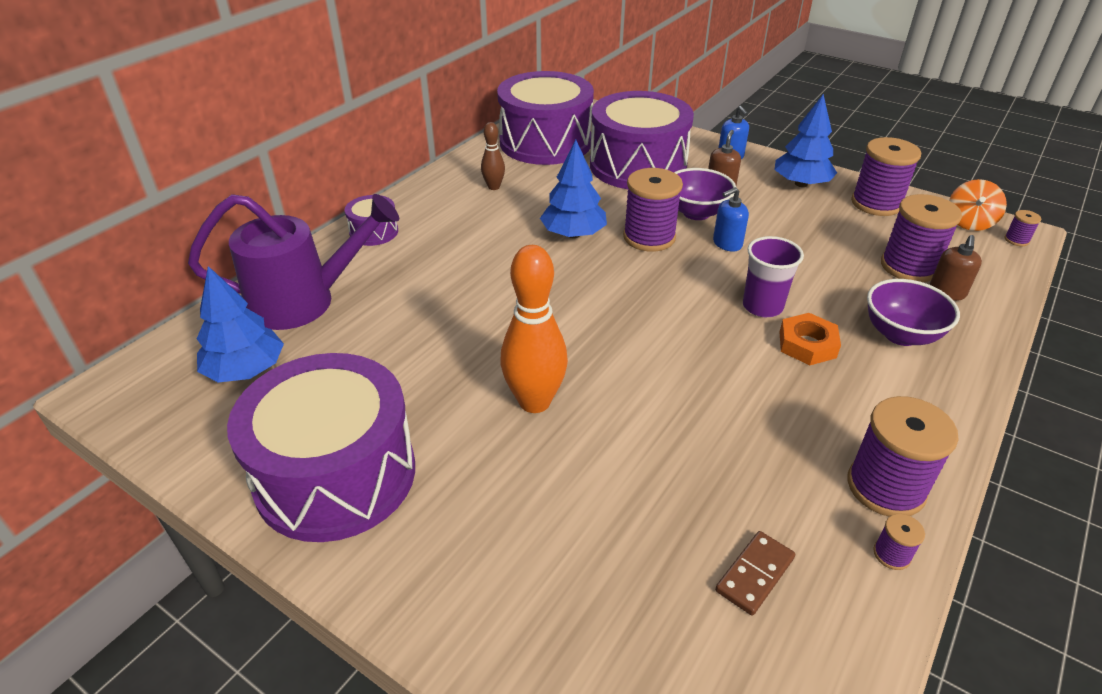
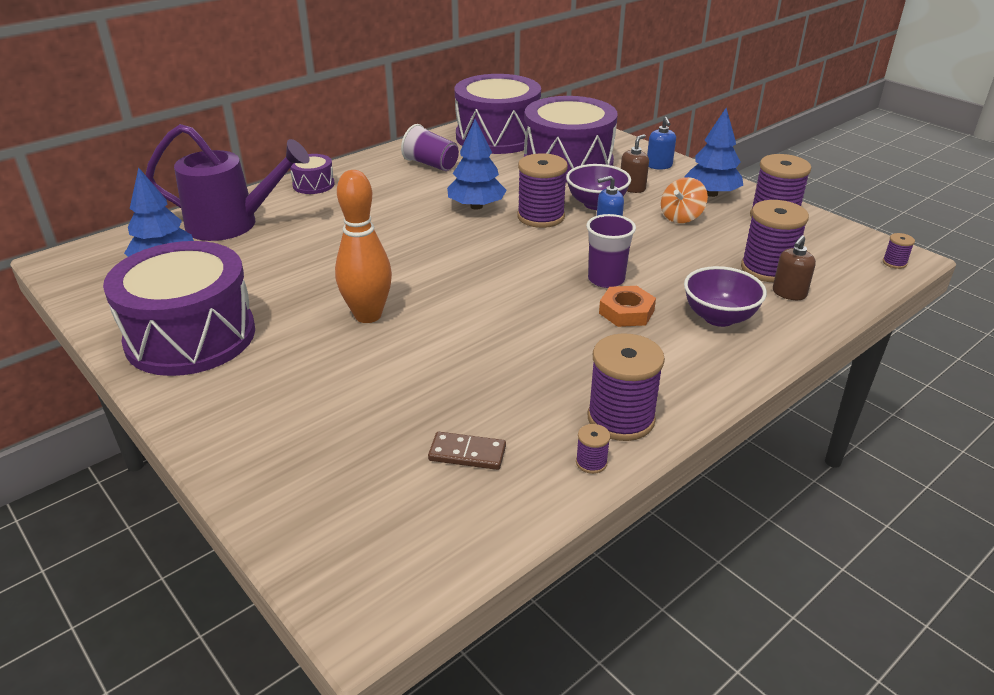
camera: 15 degrees right, 5 degrees down
brown bowling pin [481,122,505,190] -> purple cup [401,124,459,171]
brown domino [715,531,795,615] -> brown domino turned 45 degrees clockwise [428,432,506,470]
orange spinning top [949,179,1007,231] -> orange spinning top moved to [661,177,708,223]

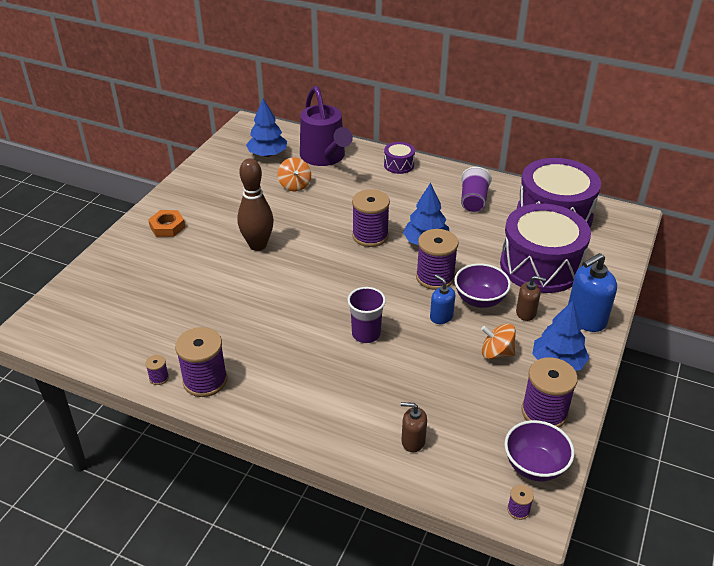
camera: 65 degrees right, 5 degrees up
purple drum [103,241,255,376] -> none
orange bowling pin [335,170,392,323] -> brown bowling pin [237,158,274,251]
brown domino [428,432,506,470] -> none
orange nut [599,286,656,327] -> orange nut moved to [148,210,185,237]
blue soap dispenser [647,117,676,170] -> blue soap dispenser [568,253,617,332], size x1.72
purple bowl [684,266,767,327] -> purple bowl moved to [504,420,575,481]
purple spool [741,200,809,282] -> purple spool moved to [352,189,390,247]
none -> orange spinning top [277,158,311,191]

